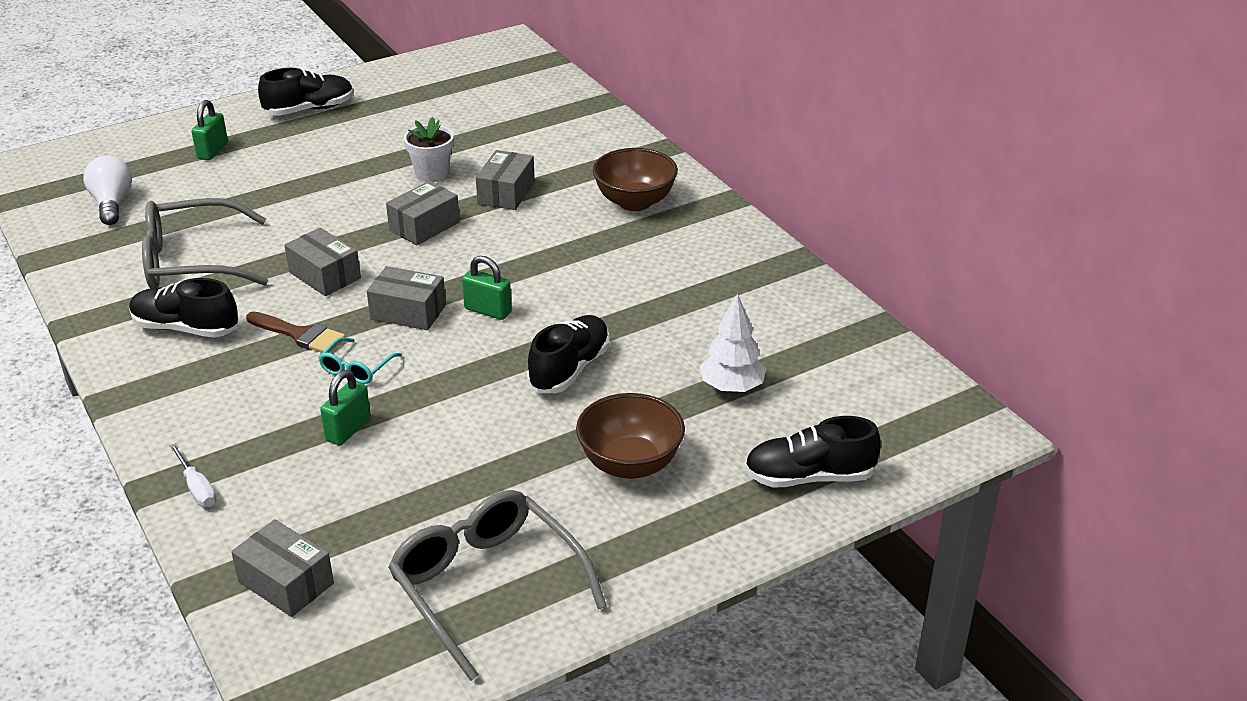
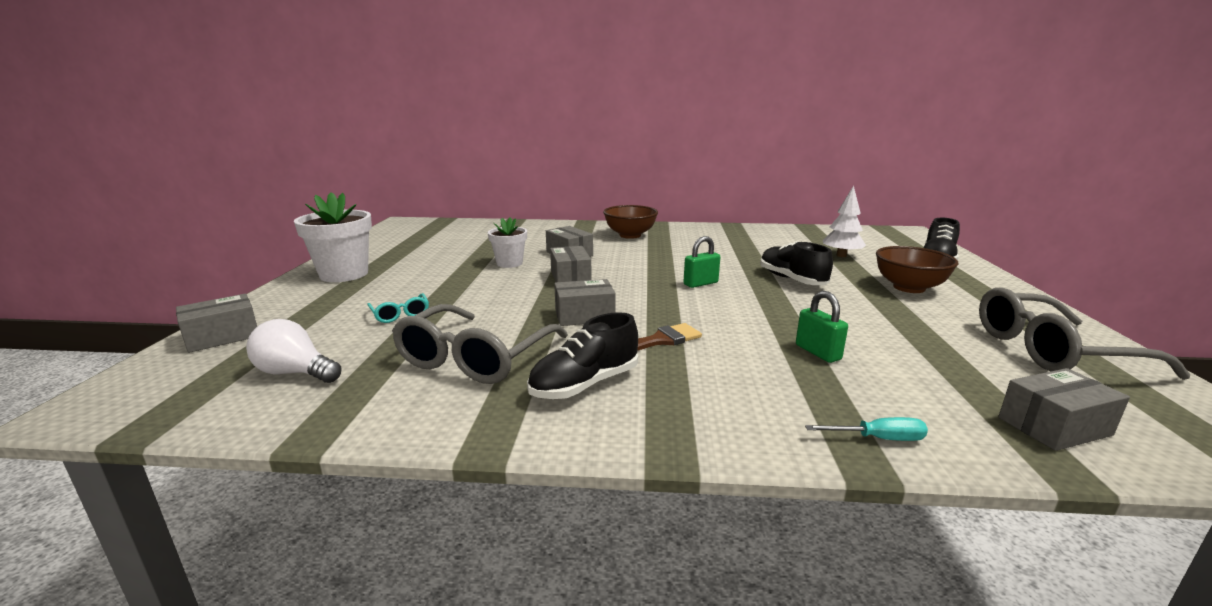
camera: 55 degrees left, 15 degrees down
white screwdriver [170,443,216,507] -> turquoise screwdriver [805,417,928,441]
green padlock [191,100,228,160] -> none
black shoe [258,68,354,116] -> white flower pot [294,192,372,282]
turquoise glasses [318,337,402,384] -> turquoise glasses moved to [367,293,429,323]
grey box [367,266,446,330] -> grey box moved to [176,294,257,353]

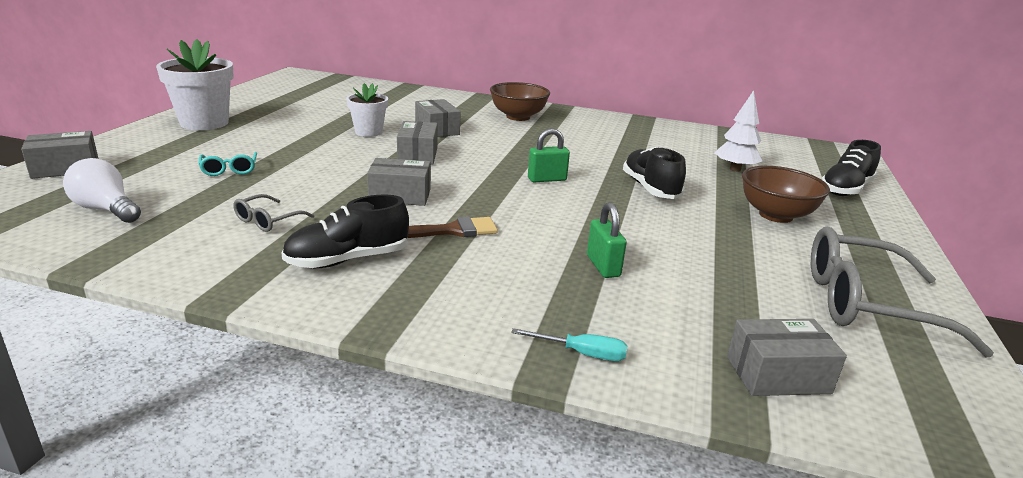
camera: 10 degrees right, 5 degrees up
grey glasses [392,304,568,384] -> grey glasses [233,194,314,232], size x0.46

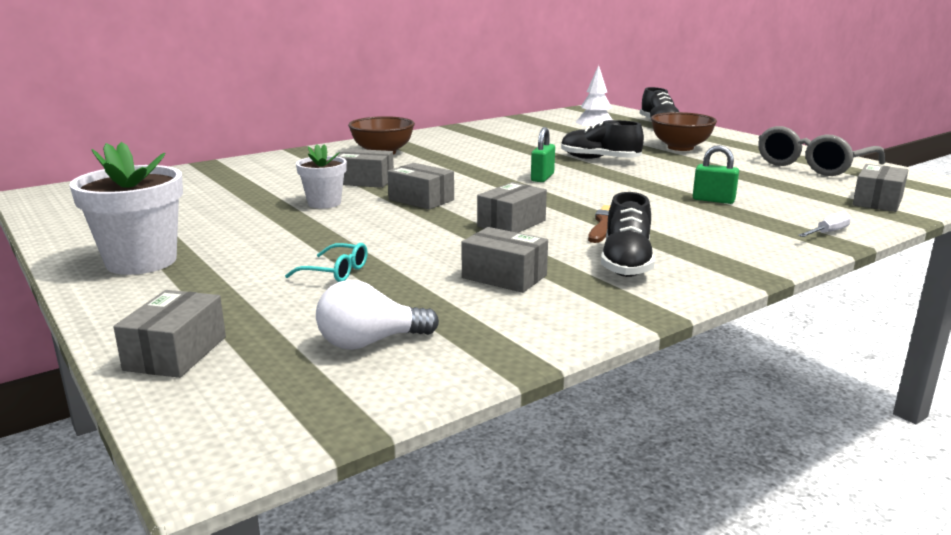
camera: 50 degrees left, 5 degrees down
grey glasses [233,194,314,232] -> grey box [461,227,548,293]
turquoise screwdriver [511,328,627,361] -> white screwdriver [798,211,851,237]

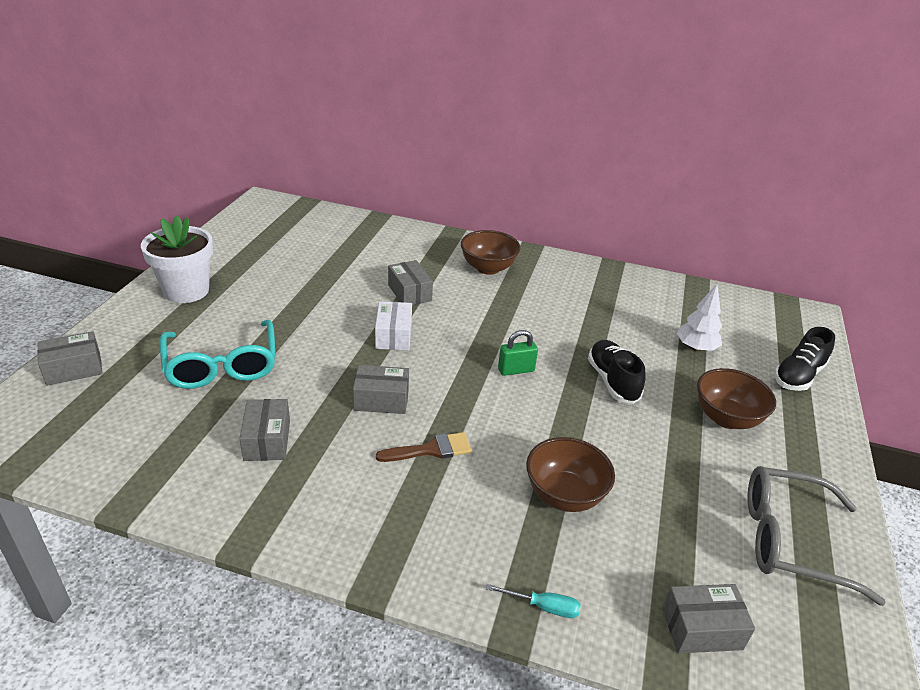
camera: 50 degrees right, 15 degrees up
turquoise glasses [285,243,368,282] -> turquoise glasses [160,320,276,389], size x2.18
white flower pot [296,144,347,209] -> none
white light bulb [316,280,439,350] -> none
grey box [388,163,454,210] -> white box [375,301,412,350]
black shoe [601,192,655,277] -> none
green padlock [693,145,739,204] -> brown bowl [526,437,615,512]
white screwdriver [798,211,851,237] -> turquoise screwdriver [486,584,581,618]

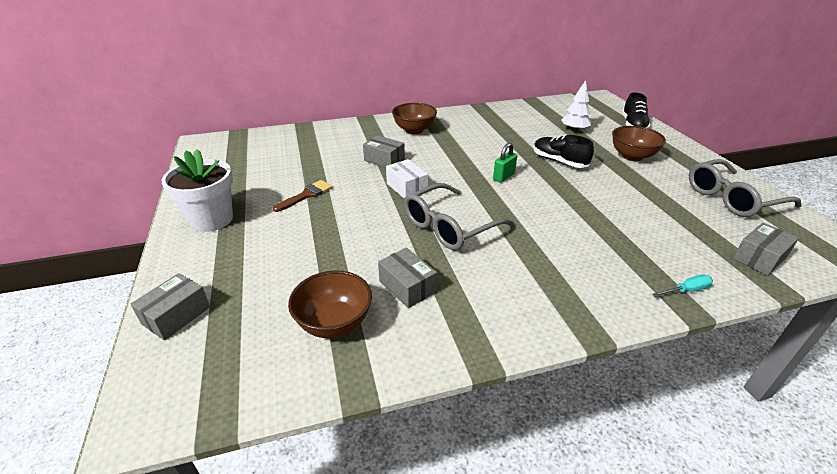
camera: 30 degrees left, 0 degrees up
turquoise glasses [160,320,276,389] -> none
grey box [353,365,409,414] -> grey glasses [404,183,514,250]
brown brush [376,432,472,462] -> brown brush moved to [273,180,333,212]
brown bowl [526,437,615,512] -> brown bowl moved to [288,270,372,338]

